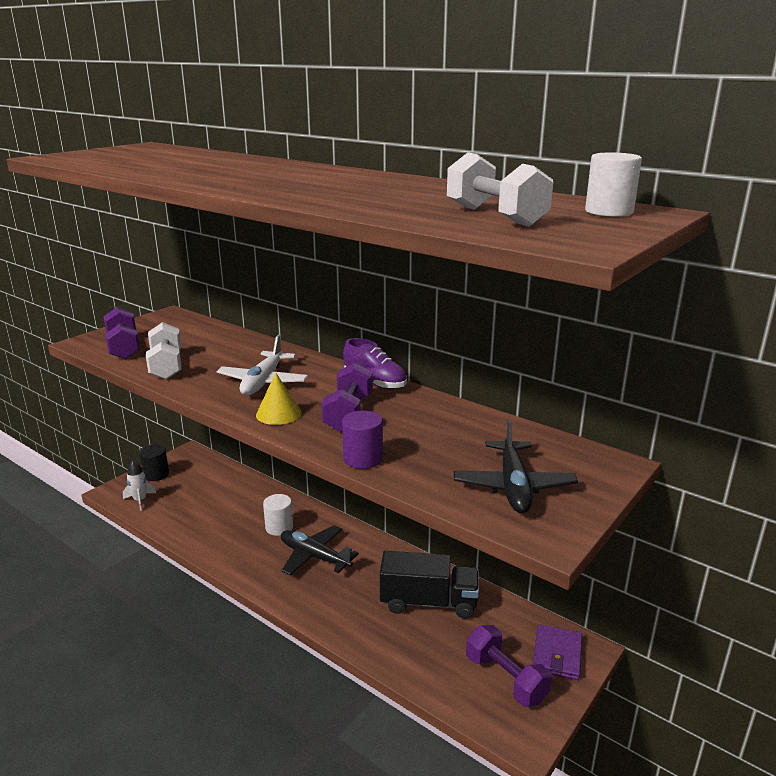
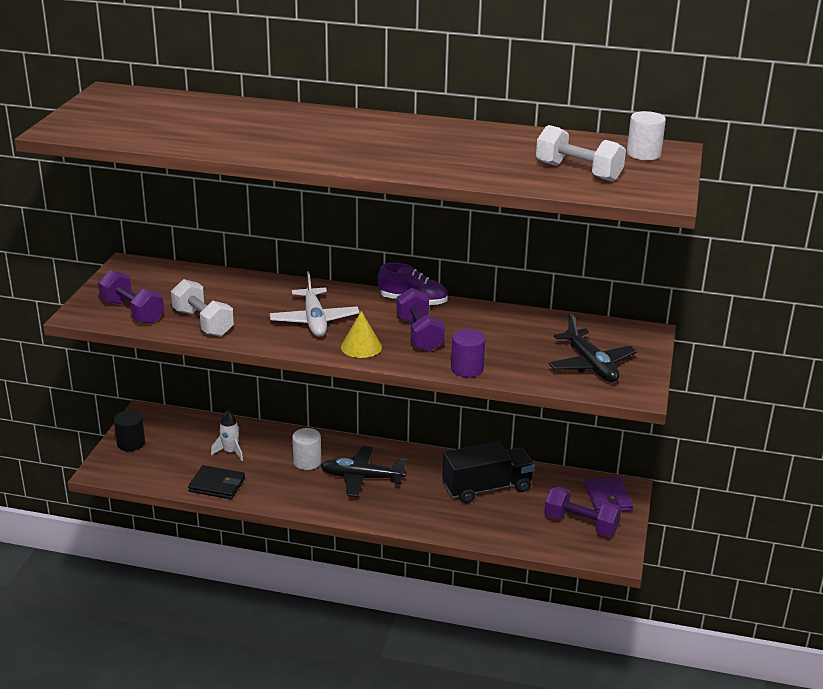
camera: 25 degrees left, 5 degrees up
white rocket [123,460,156,511] -> white rocket moved to [211,410,243,461]
none -> black wallet [188,465,245,499]

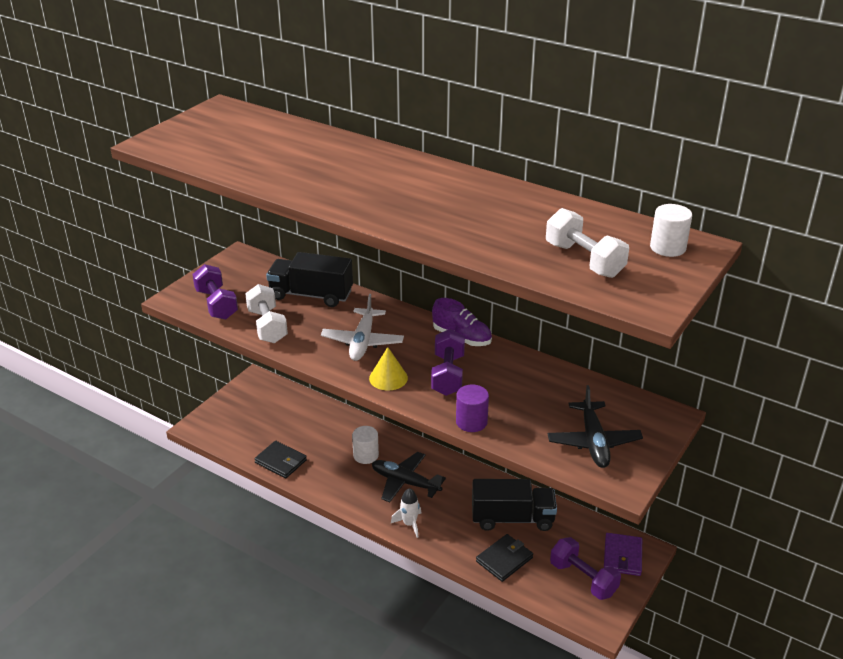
camera: 20 degrees right, 5 degrees up
black cylinder [114,410,145,451] -> none
white rocket [211,410,243,461] -> white rocket moved to [391,488,421,538]
none -> black truck [266,252,353,307]
none -> black wallet [476,534,533,582]

